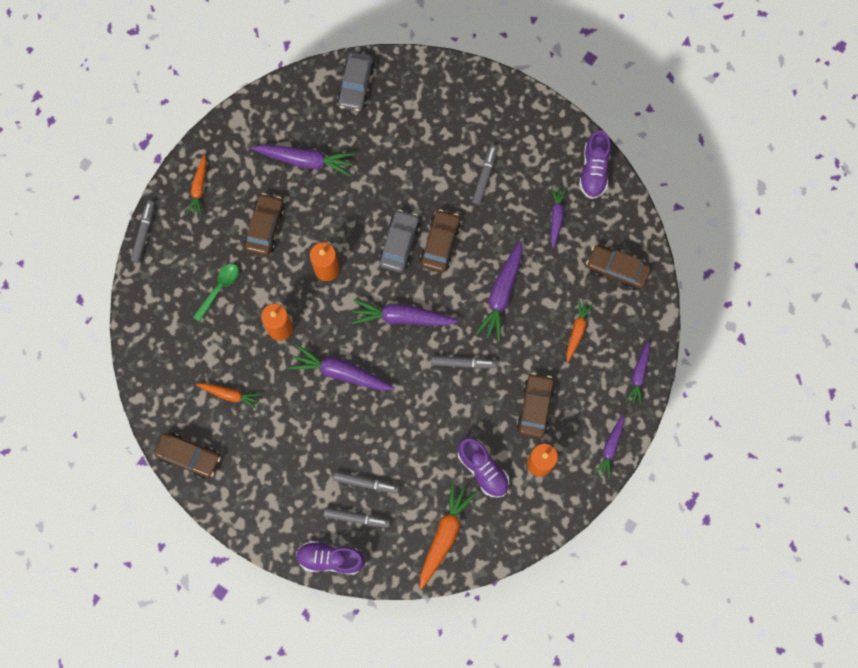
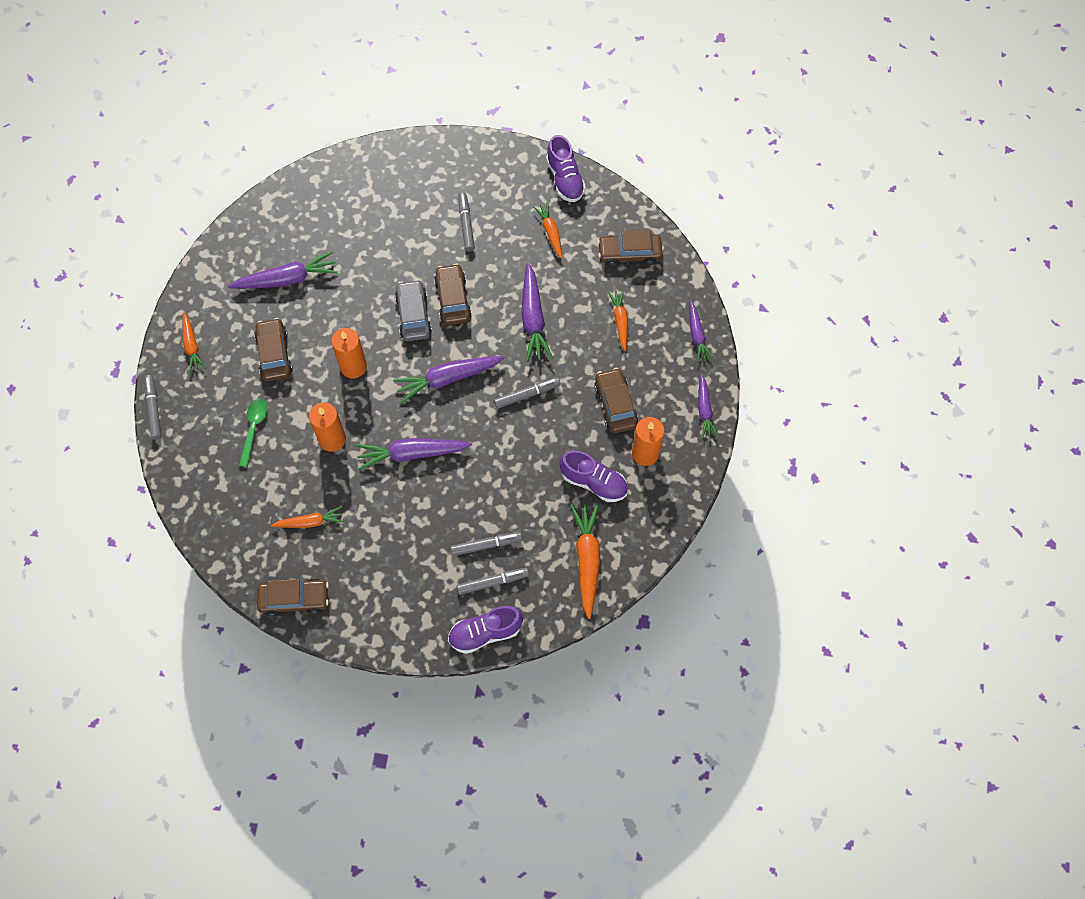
camera: 25 degrees left, 10 degrees down
grey car [337,52,375,111] -> none
purple carrot [551,186,567,249] -> orange carrot [533,202,562,259]

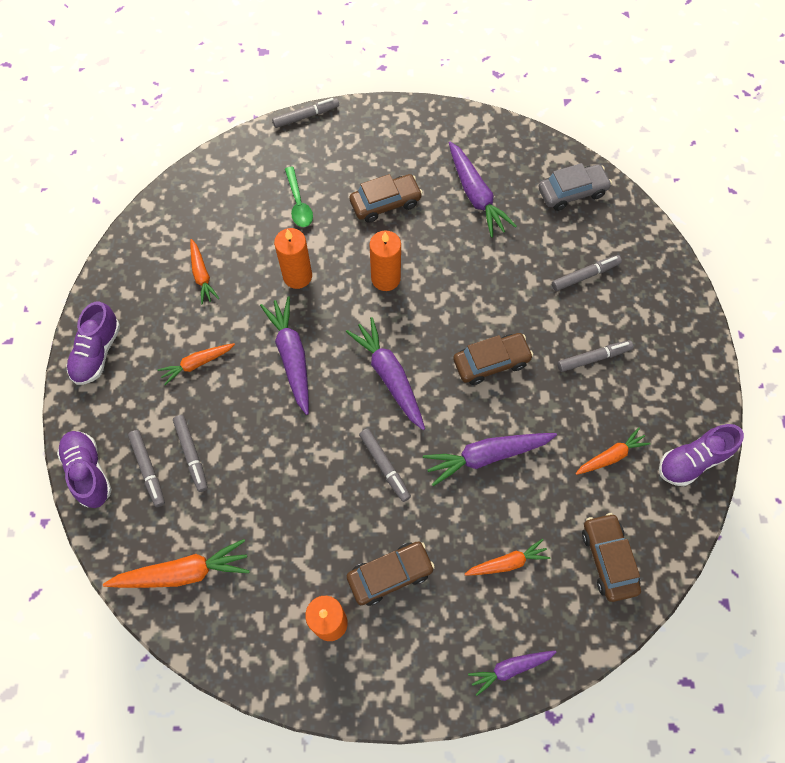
camera: 80 degrees right, 0 degrees up
orange carrot [183,312,206,373] -> orange carrot moved to [158,343,235,385]
green spoon [239,399,268,467] -> green spoon turned 75 degrees clockwise [285,167,313,227]
brown car [257,579,329,617] -> none
grey car [395,279,432,341] -> grey car moved to [538,163,612,211]
purple shoe [559,450,628,502] -> purple shoe moved to [66,301,120,385]
purple carrot [698,374,719,438] -> none
none -> grey marker [552,255,622,291]

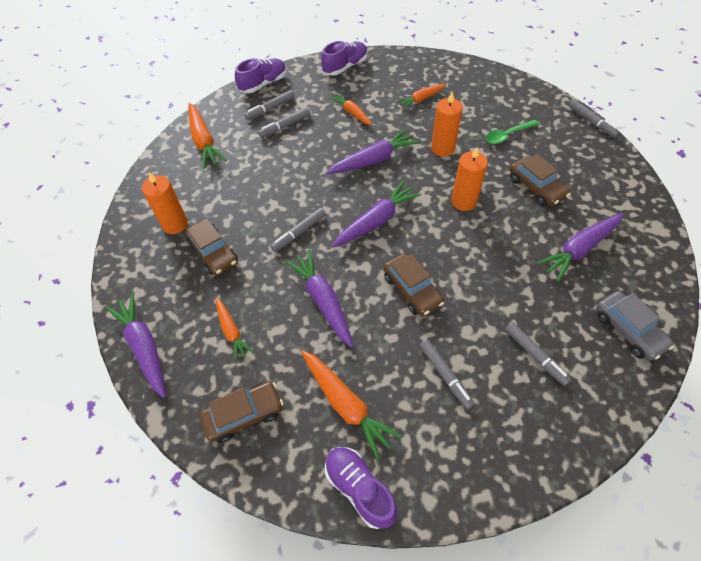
camera: 80 degrees right, 10 degrees down
purple shoe [66,301,120,385] -> purple shoe turned 135 degrees clockwise [321,41,368,75]
purple carrot [468,651,556,696] -> purple carrot [106,293,166,398], size x1.63
orange carrot [575,428,651,475] -> orange carrot [301,350,403,460], size x1.63

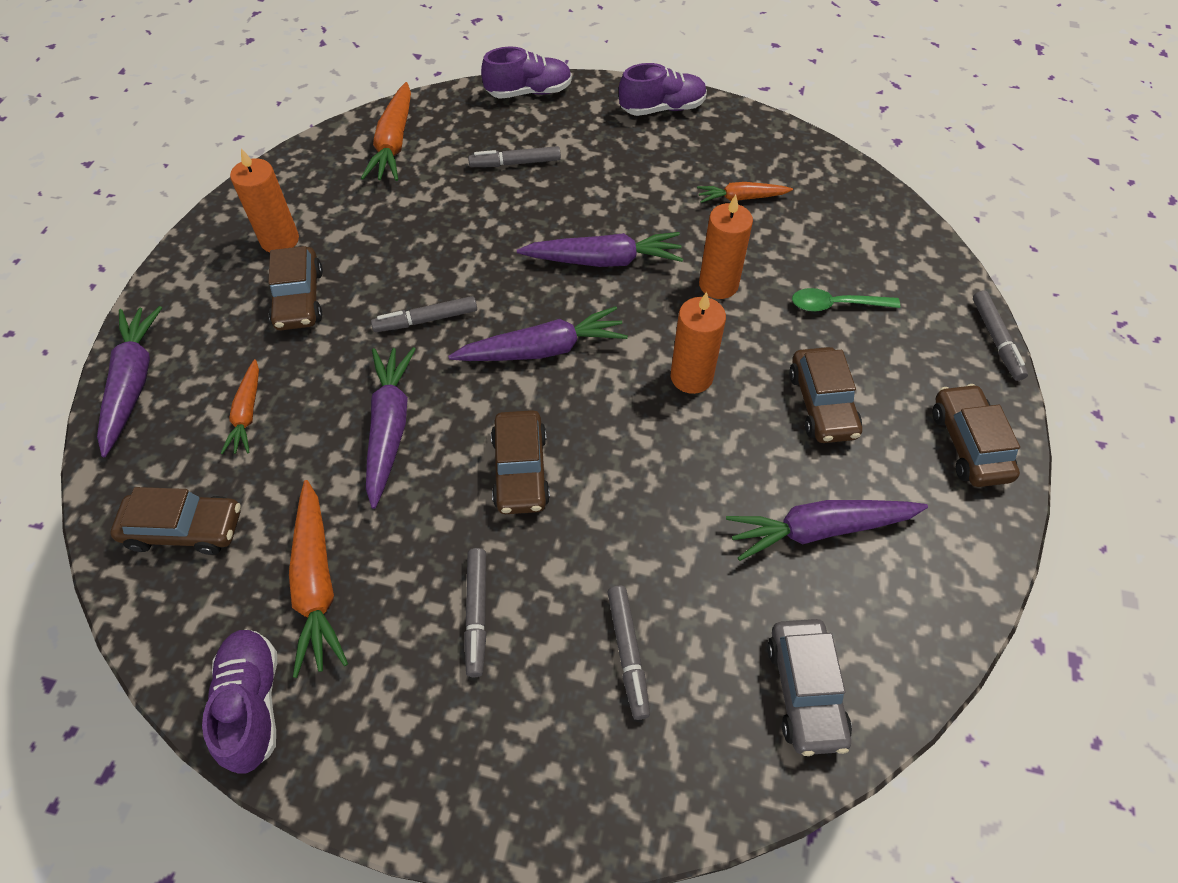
camera: 25 degrees right, 0 degrees up
grey marker [244,90,295,120] -> none
orange carrot [330,93,372,125] -> none
none -> brown car [932,384,1020,487]

